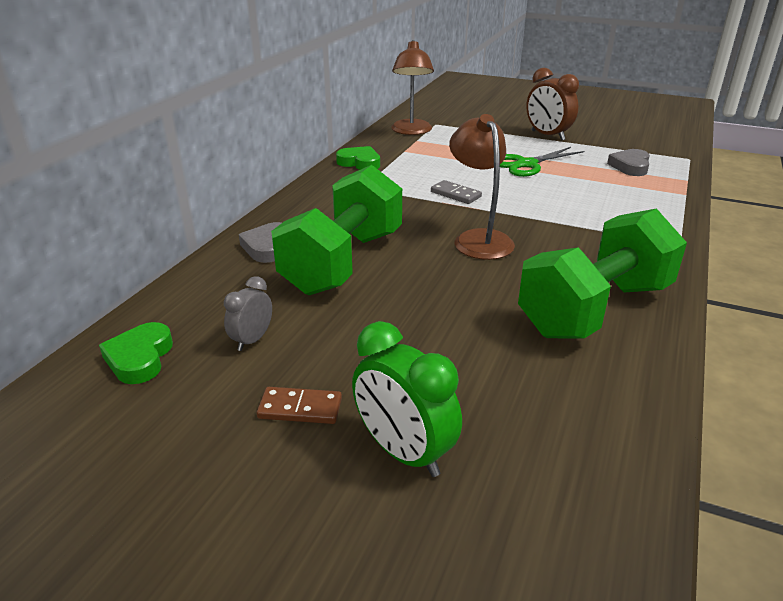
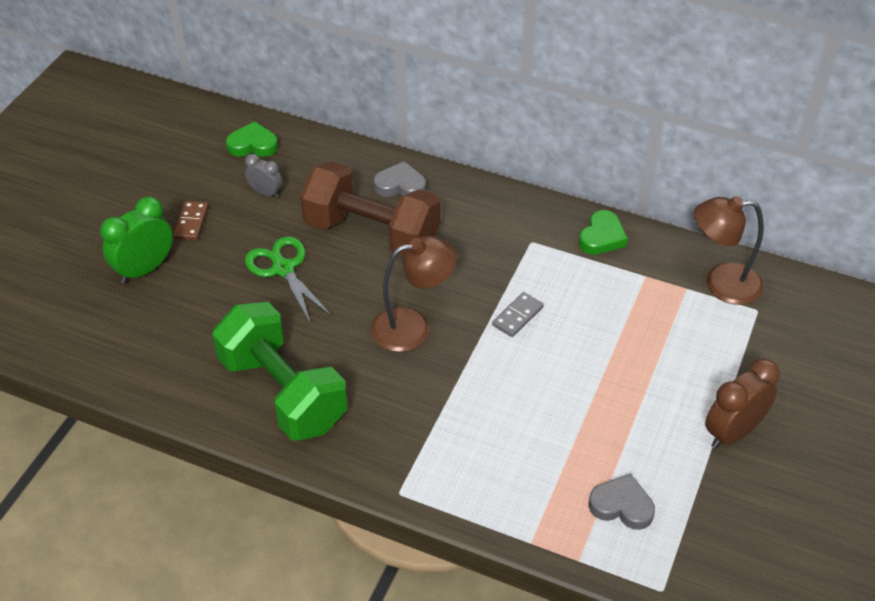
camera: 90 degrees right, 15 degrees up
green dumbbell [271,165,402,295] -> brown dumbbell [300,161,441,257]
green scissors [500,147,584,177] -> green scissors moved to [245,236,332,324]

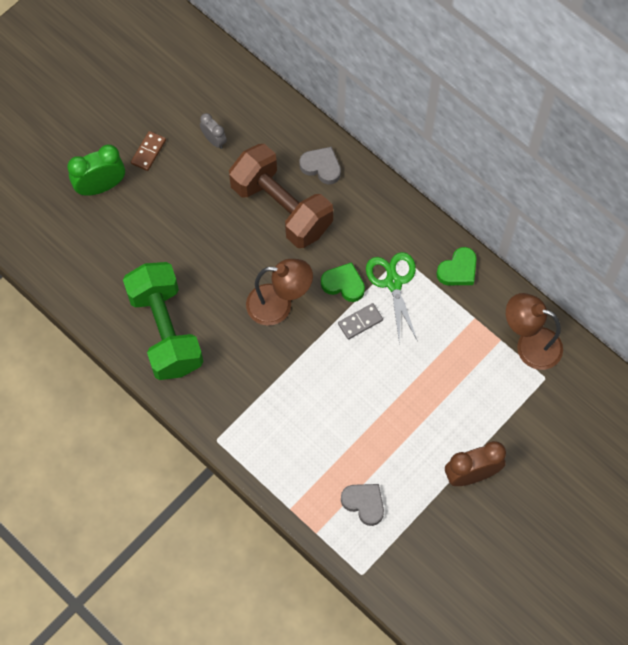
camera: 20 degrees right, 20 degrees up
green heart [226,122,278,157] -> green heart moved to [321,262,365,302]
green scissors [245,236,332,324] -> green scissors moved to [366,252,418,343]

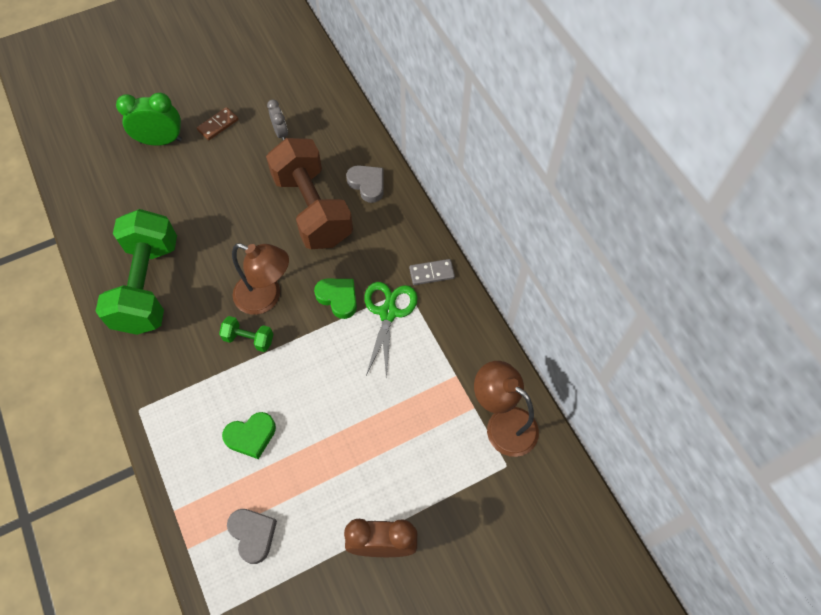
camera: 20 degrees right, 5 degrees down
grey domino [338,303,383,340] -> grey domino moved to [409,259,455,285]
green heart [436,247,477,285] -> green heart moved to [222,412,276,459]
none -> green dumbbell [219,316,273,352]

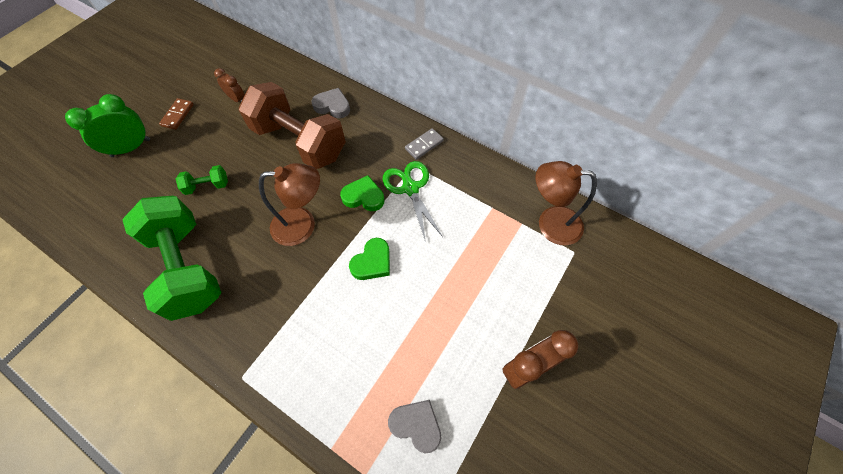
camera: 30 degrees left, 0 degrees up
green dumbbell [219,316,273,352] -> green dumbbell moved to [176,165,228,195]
green heart [222,412,276,459] -> green heart moved to [349,238,390,280]
grey clock [267,100,288,140] -> brown clock [214,68,245,102]

